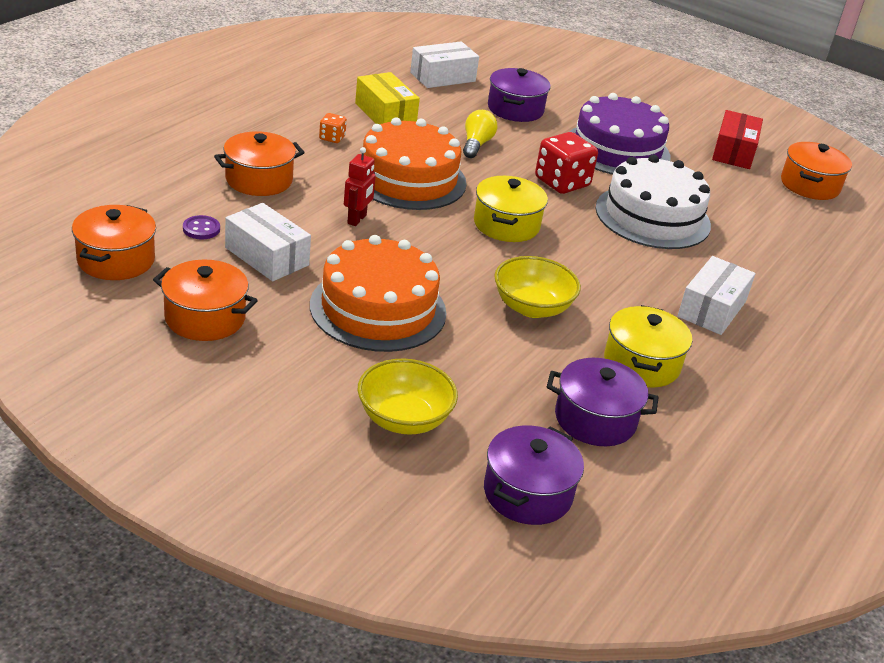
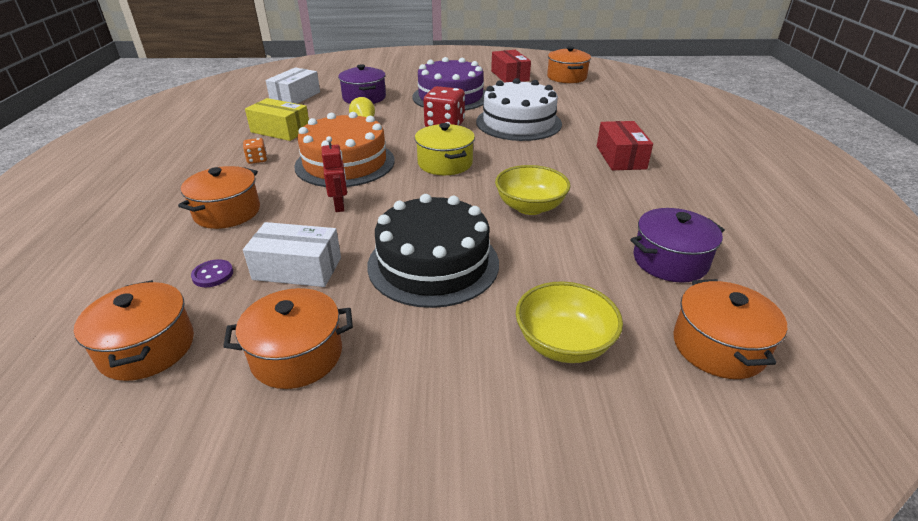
camera: 30 degrees left, 0 degrees up
orange cake [310,235,447,352] -> black cake [367,194,499,308]
purple pot [484,425,584,525] -> orange pot [673,279,787,379]
yellow pot [604,305,692,387] -> none
white box [678,256,756,335] -> red box [597,121,653,170]

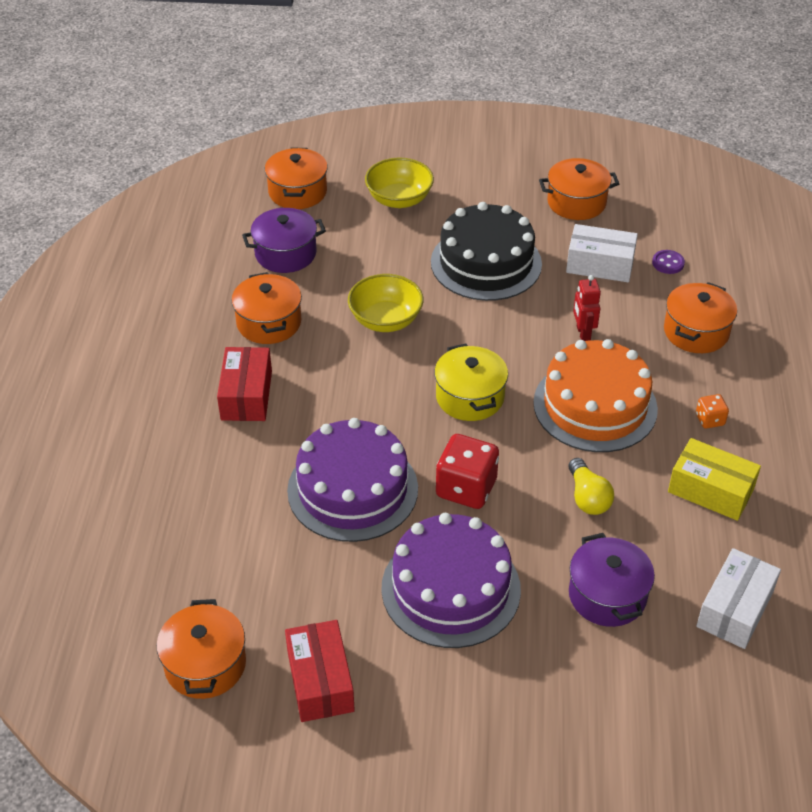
camera: 175 degrees left, 10 degrees up
orange pot [74,280,194,381] -> orange pot moved to [231,272,302,344]
white cake [476,78,562,141] -> purple cake [287,418,418,542]

